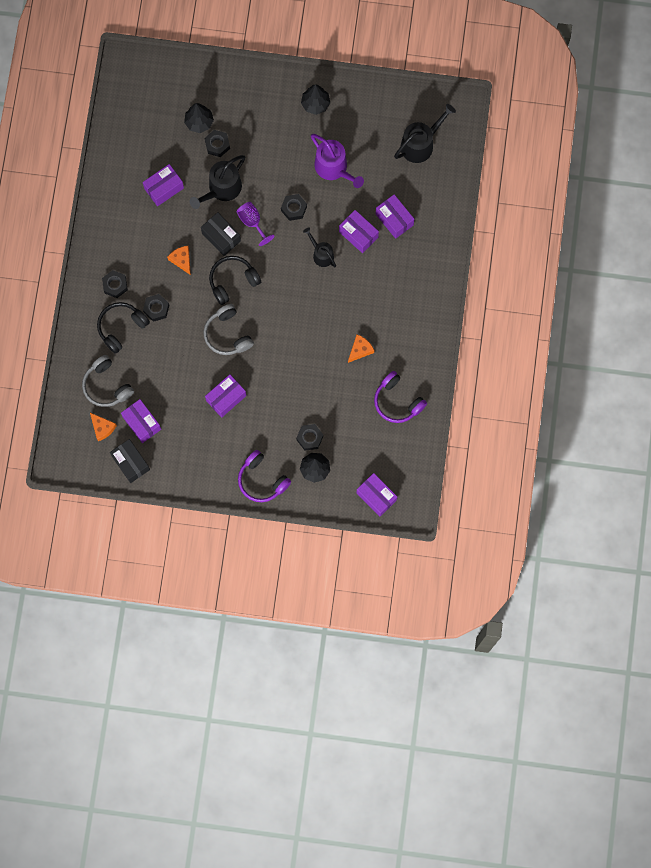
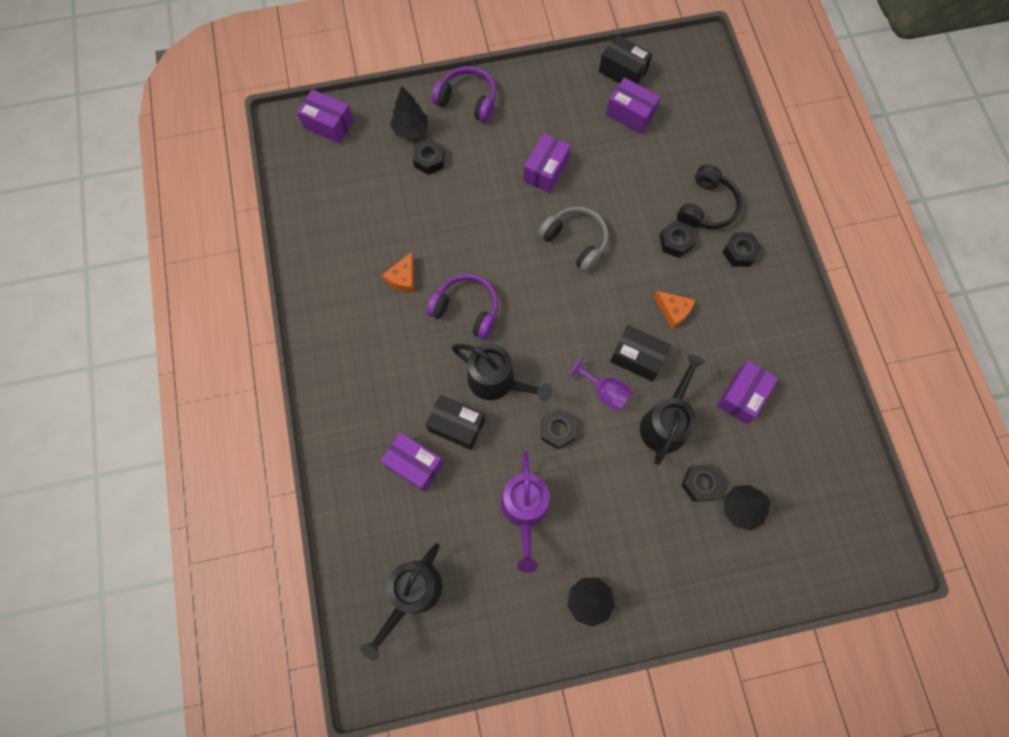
camera: 160 degrees right, 5 degrees down
grey headphones [82,355,134,407] -> none
orange cheese [90,413,117,441] -> none
black headphones [209,256,261,305] -> none
black watering can [303,227,336,267] -> black watering can [451,343,552,402], size x1.59
purple watering can [311,134,364,188] -> purple watering can turned 120 degrees counterclockwise [501,451,550,573]
purple box [339,210,379,253] -> black box [426,395,485,450]
purple headphones [374,371,427,423] -> purple headphones moved to [426,274,498,339]

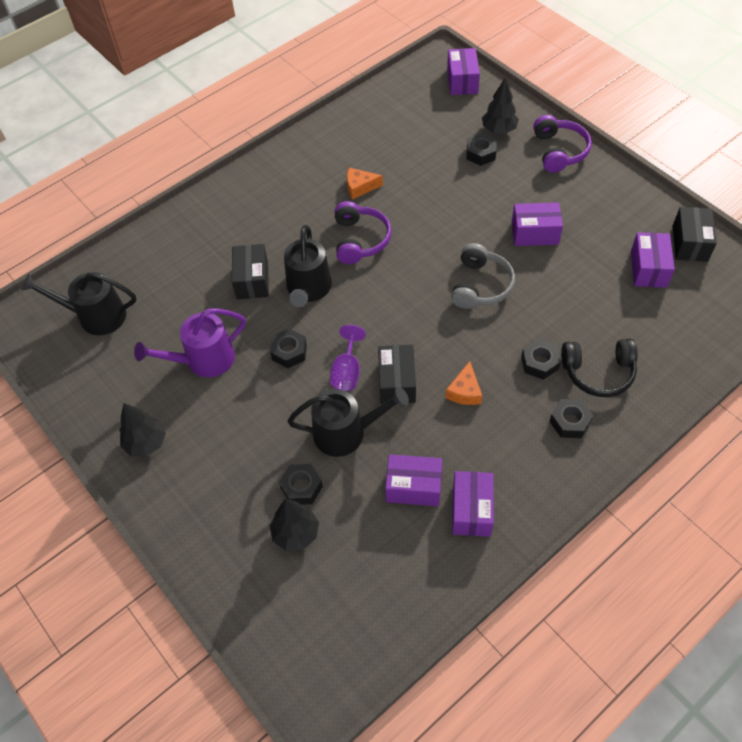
camera: 65 degrees right, 15 degrees down
purple box [380,432,443,492] -> purple box moved to [452,471,494,537]

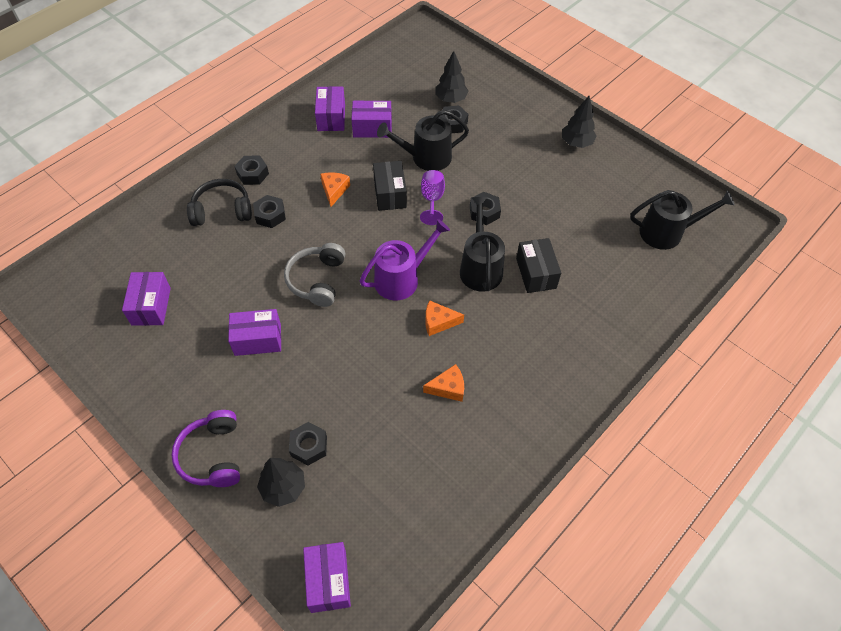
camera: 170 degrees right, 0 degrees up
purple watering can [134,308,246,377] -> purple watering can moved to [360,219,450,300]
purple headphones [335,201,392,264] -> orange cheese [426,300,464,336]
black box [673,207,717,262] -> none

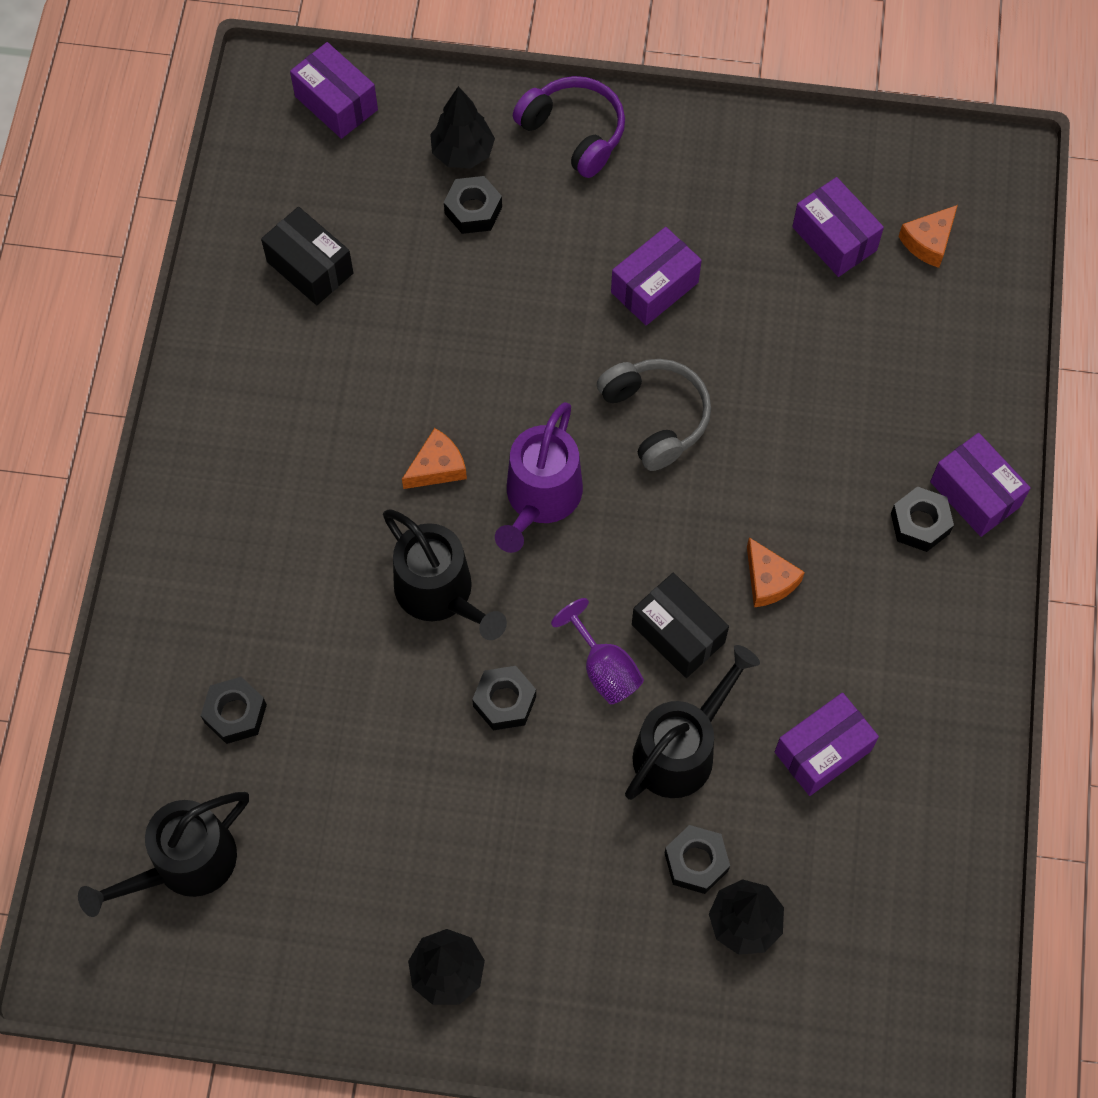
camera: 145 degrees right, 10 degrees up
black headphones [187,179,252,226] -> none
black nut [253,195,286,228] -> black nut moved to [201,677,267,744]
purple box [315,86,345,131] -> purple box moved to [930,433,1031,537]
orange cheese [423,364,464,402] -> orange cheese moved to [898,205,958,268]
black box [516,238,561,293] -> black box moved to [261,207,353,305]

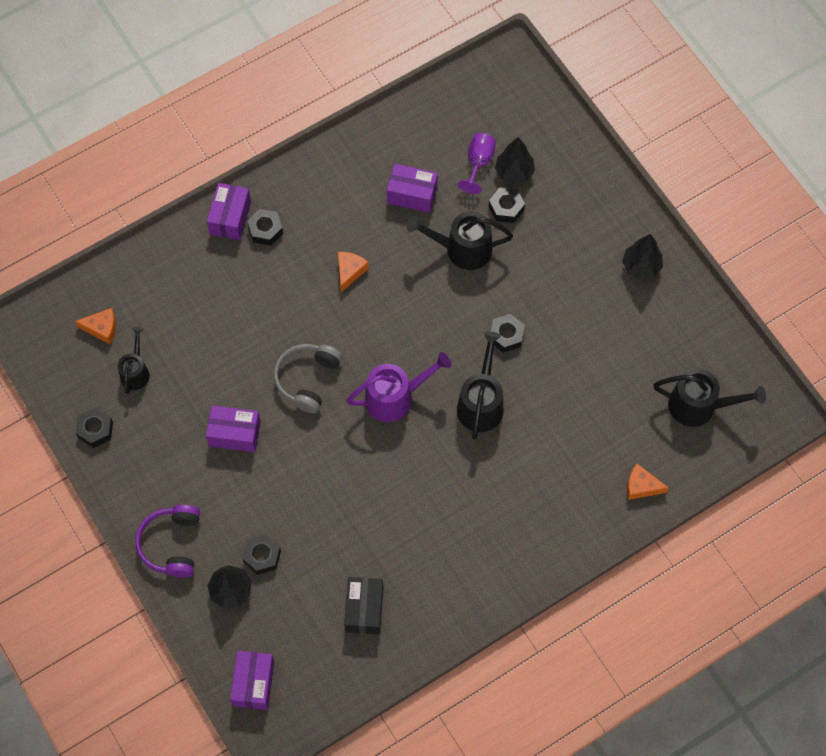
camera: 130 degrees left, 0 degrees up
black nut [201,677,267,744] -> black nut moved to [76,408,113,448]
orange cheese [402,428,467,489] -> orange cheese moved to [627,464,669,500]
purple goblet [551,598,644,704] -> purple goblet moved to [458,133,496,194]
black box [632,573,729,678] -> none
purple box [792,177,884,277] -> black watering can [118,327,150,394]

